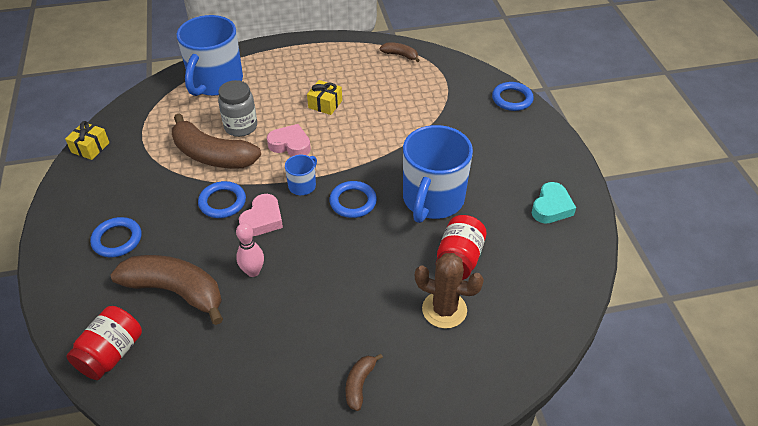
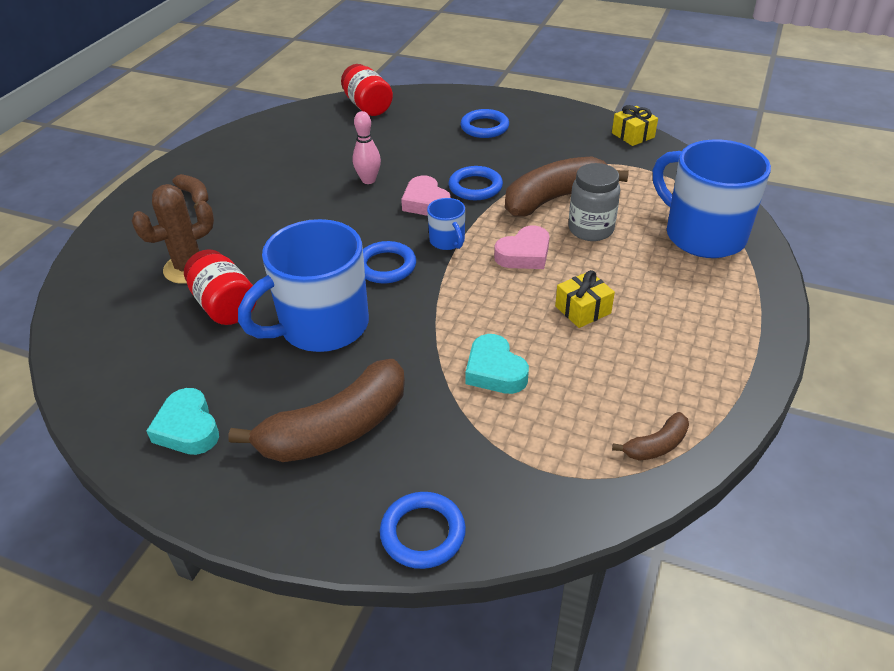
camera: 125 degrees right, 5 degrees down
brown banana [111,255,223,325] -> brown banana moved to [228,359,405,462]
blue mug [403,125,473,223] -> blue mug turned 90 degrees counterclockwise [238,219,369,352]
none -> turquoise heart [466,334,529,394]

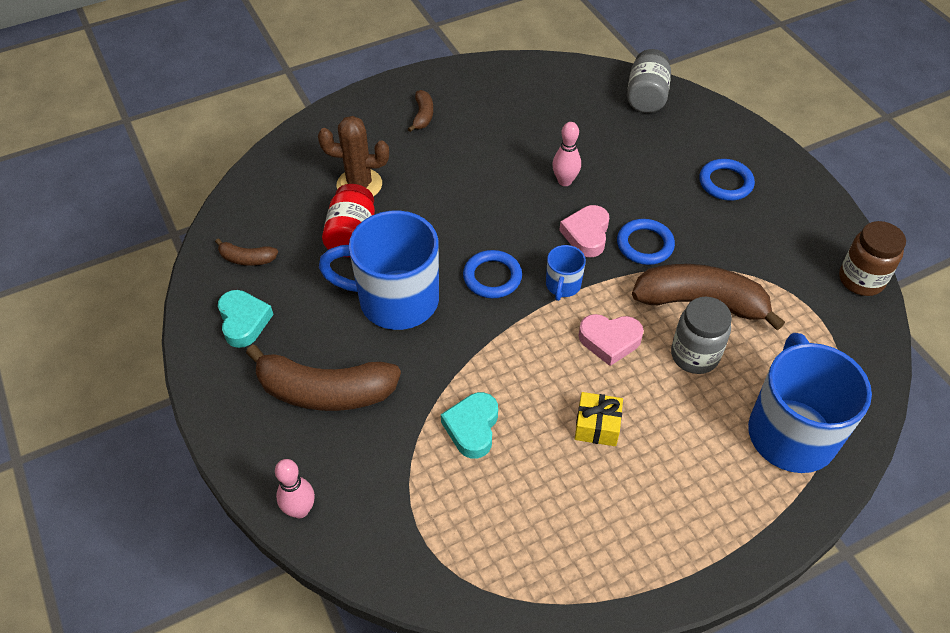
camera: 40 degrees right, 10 degrees up
turquoise heart [146,388,219,455] -> turquoise heart turned 150 degrees clockwise [218,290,274,348]
red jar [341,64,393,116] -> grey jar [627,49,671,113]
blue ring [380,492,466,569] -> pink bowling pin [275,459,315,518]
yellow gift [612,105,658,146] -> brown jar [839,221,906,296]
brown banana [612,412,689,461] -> brown banana moved to [215,238,278,266]

